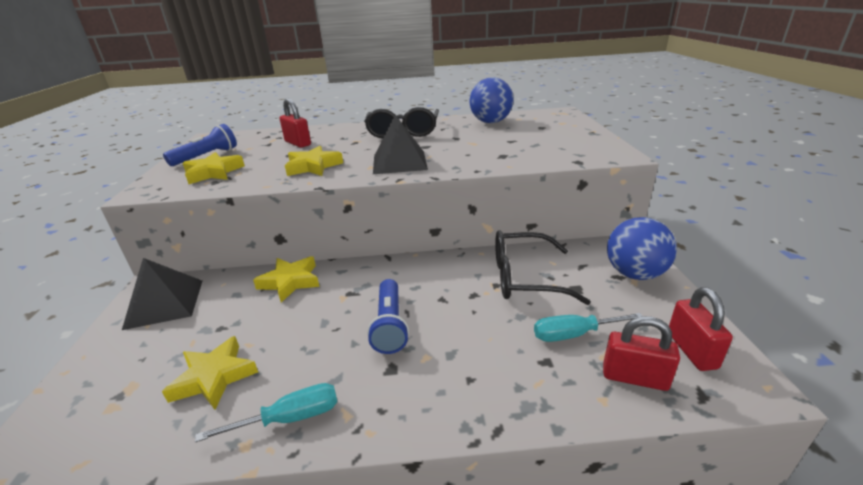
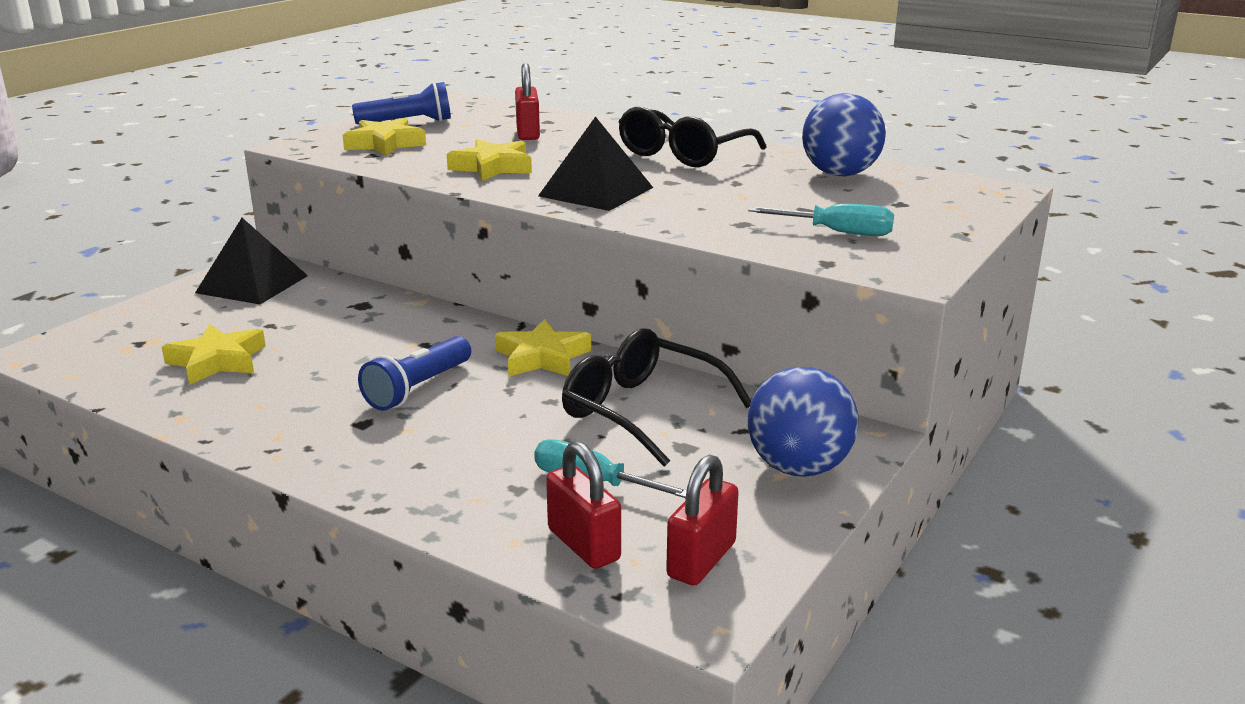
camera: 35 degrees right, 5 degrees down
turquoise screwdriver [195,383,337,442] -> turquoise screwdriver moved to [748,204,894,236]
yellow star [253,256,319,303] -> yellow star moved to [495,319,591,376]

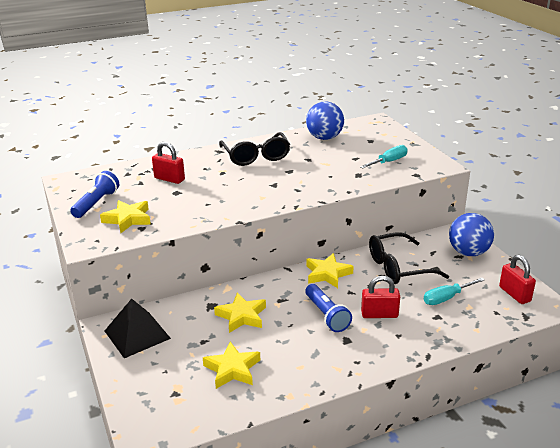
camera: 55 degrees left, 5 degrees up
yellow star [447,139,532,181] -> yellow star moved to [214,293,266,333]
black pyramid [538,116,653,211] -> none
red padlock [546,441,621,569] -> red padlock moved to [361,276,400,318]

